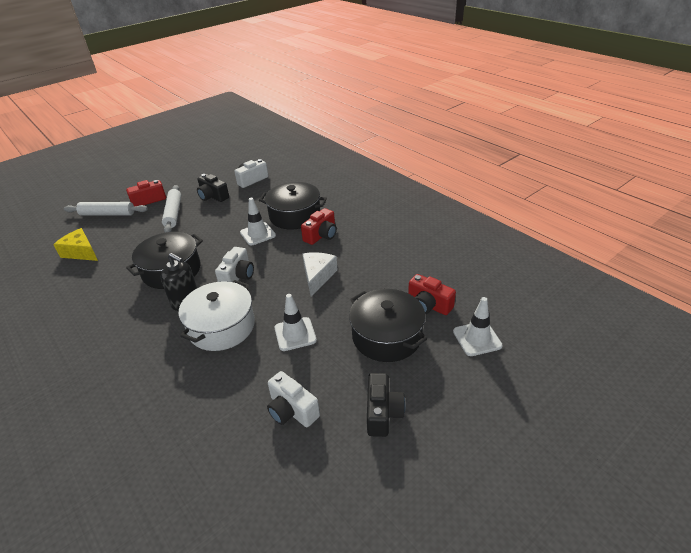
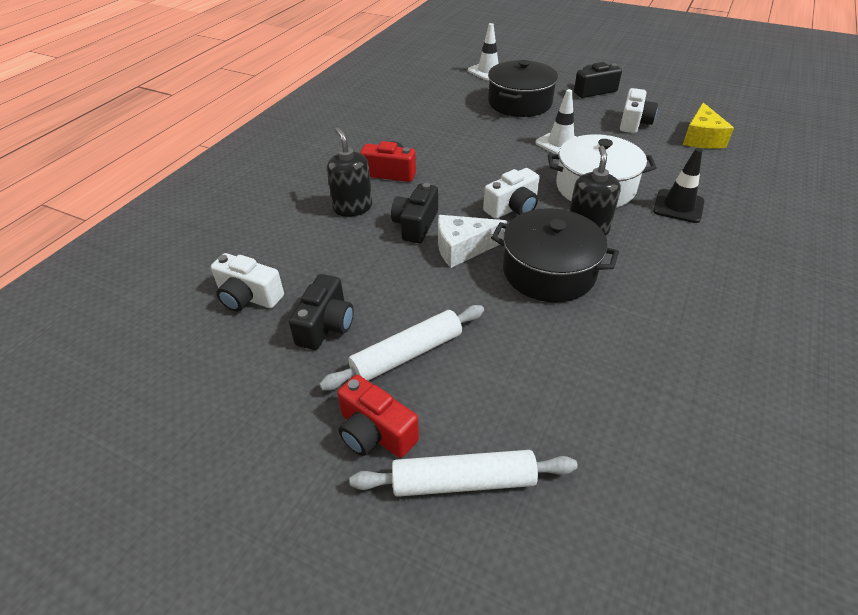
camera: 115 degrees left, 5 degrees up
yellow cheese [53,228,98,261] -> yellow cheese moved to [683,103,734,149]
white rolling pin [64,202,148,216] -> white rolling pin turned 75 degrees counterclockwise [349,450,578,497]
white camera [215,247,254,282] -> white camera turned 150 degrees clockwise [483,168,540,219]
white traffic cone [240,198,276,246] -> black camera [391,183,438,243]
black pot [259,182,327,230] -> black soap dispenser [327,128,372,217]
white cheese [302,252,338,296] -> white cheese moved to [438,215,507,268]
red camera [408,274,456,315] -> none
none -> black traffic cone [653,148,704,223]

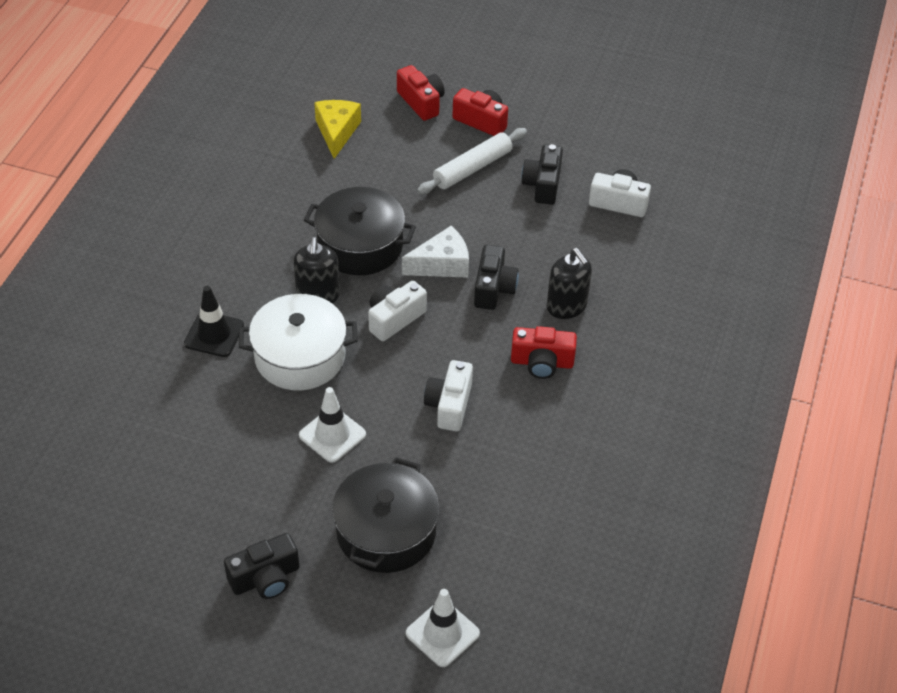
camera: 170 degrees right, 5 degrees up
white rolling pin [349,450,578,497] -> red camera [397,65,445,121]
white camera [620,88,658,133] -> white camera moved to [424,360,473,431]
yellow cheese [683,103,734,149] -> yellow cheese moved to [314,100,361,159]

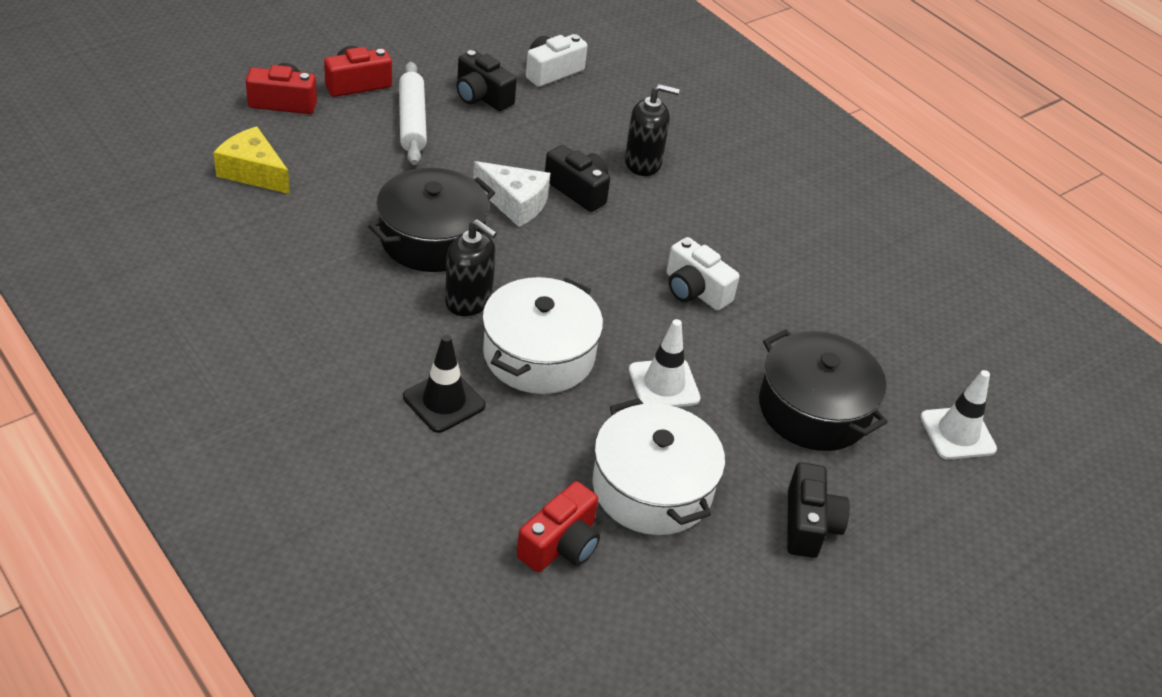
camera: 60 degrees left, 5 degrees down
white camera [368,281,427,341] -> none
white cheese [402,226,469,278] -> white cheese turned 105 degrees clockwise [473,161,550,227]
red camera [511,326,577,379] -> red camera moved to [517,481,600,572]
none -> white pot [592,398,725,535]

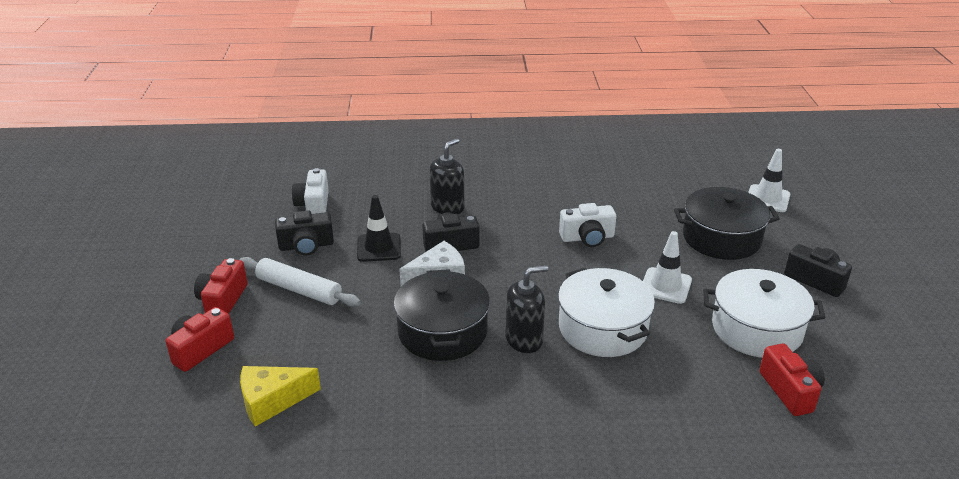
camera: 50 degrees left, 10 degrees down
black traffic cone [403,335,485,433] -> black traffic cone moved to [357,195,401,262]

